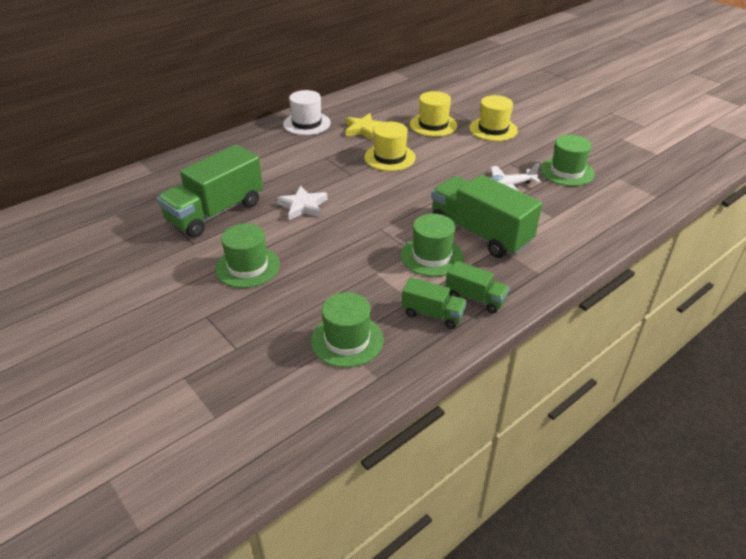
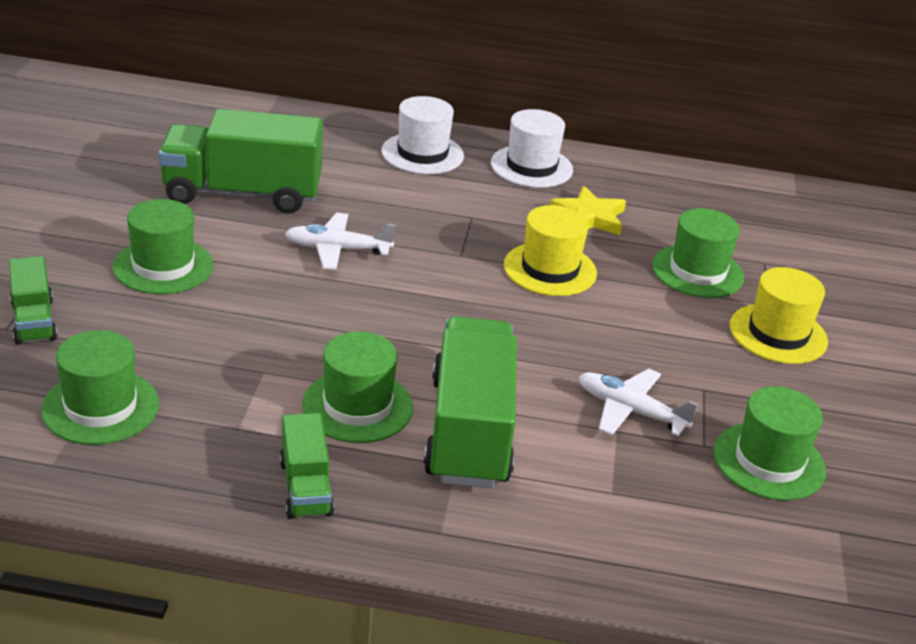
camera: 45 degrees right, 5 degrees down
white star [277,186,328,220] -> white plane [285,213,395,270]
green truck [402,277,467,329] -> green truck moved to [9,256,57,345]
yellow hat [410,91,457,137] -> green hat [652,208,744,298]
none -> white hat [381,96,464,174]

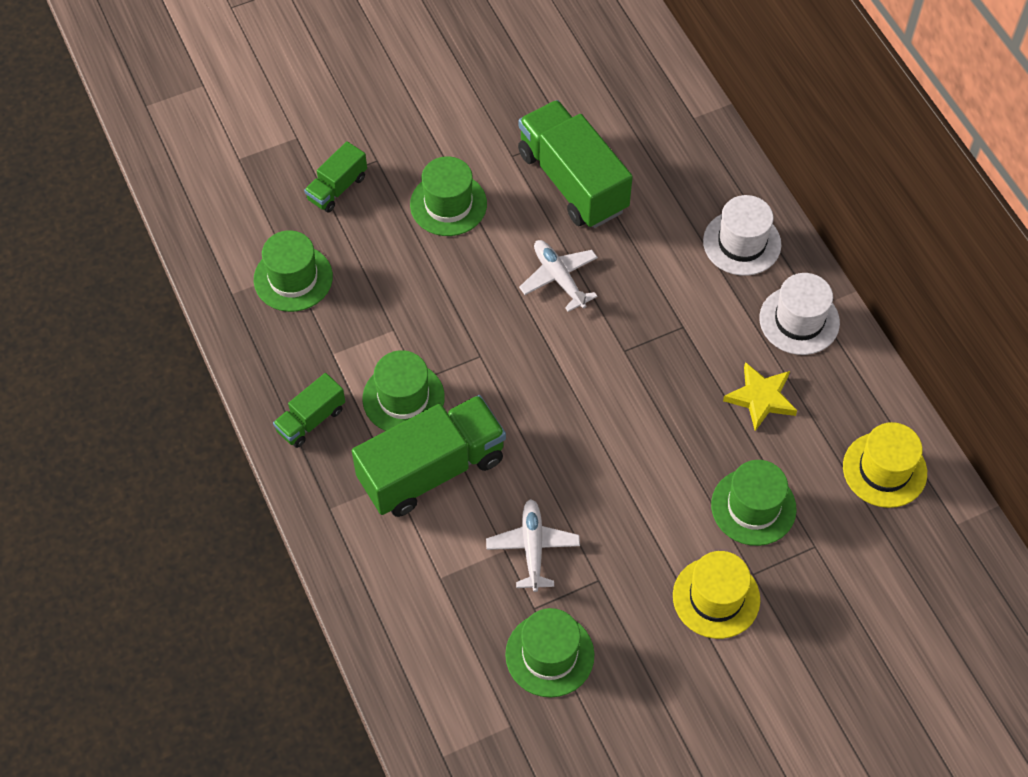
camera: 60 degrees right, 25 degrees up
yellow hat [504,205,597,296] -> yellow hat moved to [843,422,927,508]

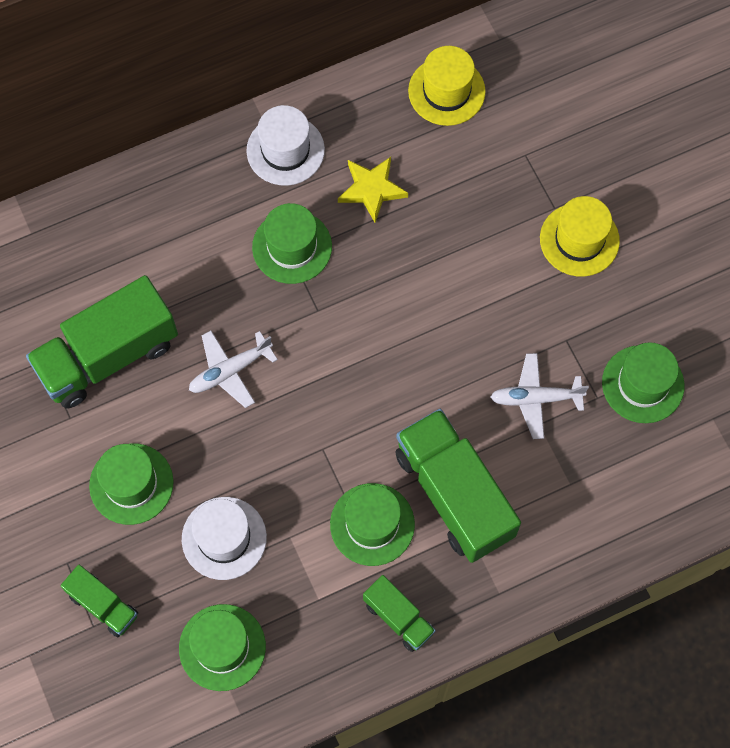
camera: 90 degrees left, 10 degrees up
white hat [703,195,781,276] -> white hat moved to [182,497,267,580]
green hat [711,460,797,546] -> green hat moved to [252,203,332,284]

